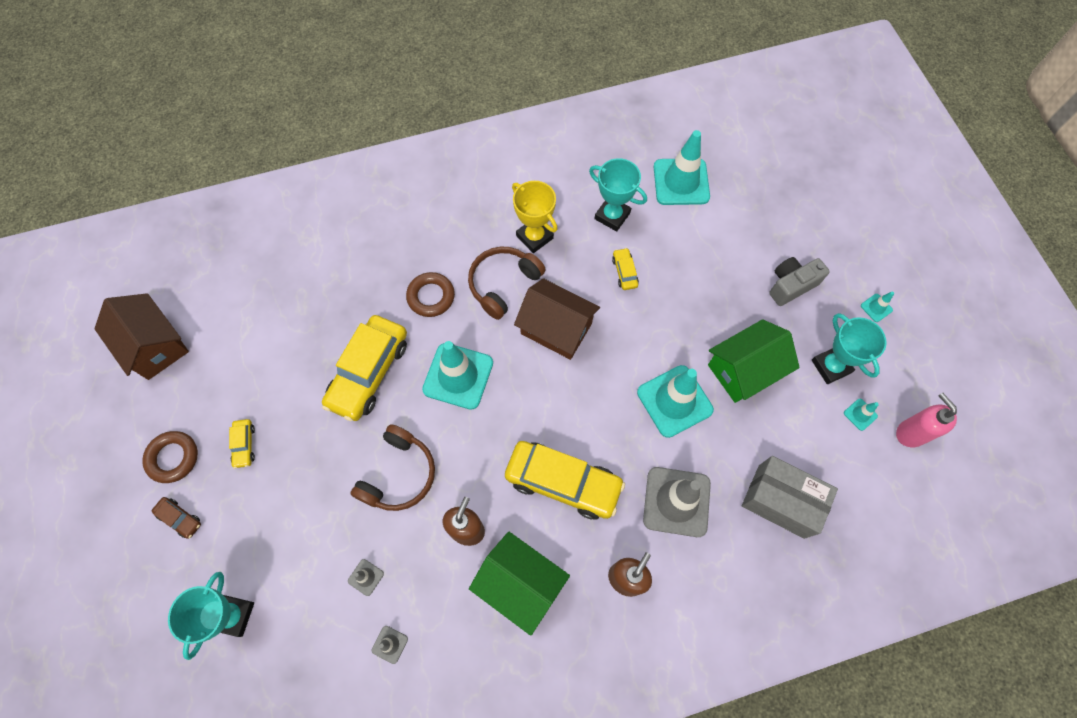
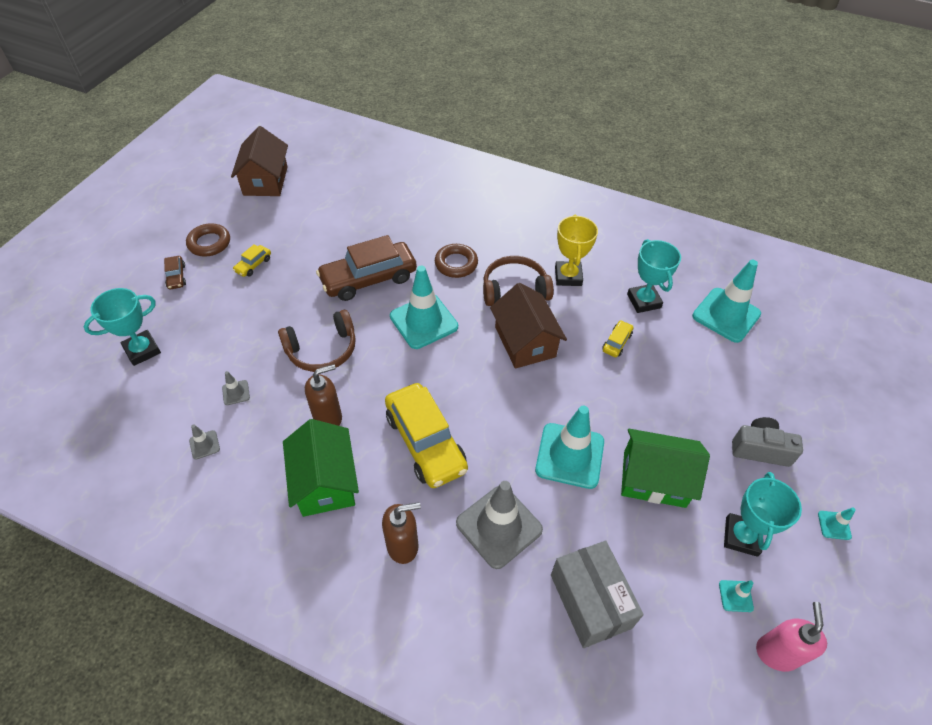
camera: 40 degrees right, 15 degrees down
yellow car [322,315,407,421] -> brown car [316,235,417,301]

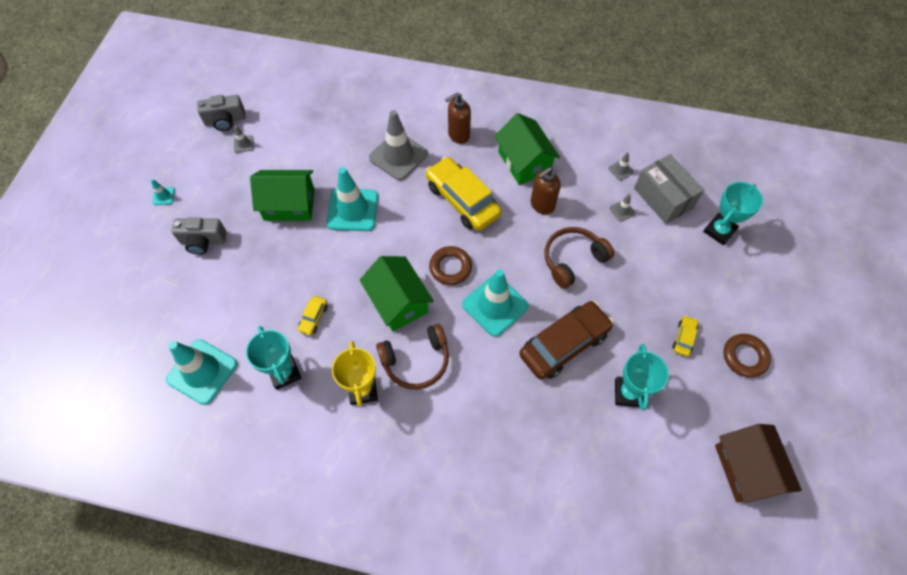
camera: 170 degrees right, 10 degrees up
brown car [164,256,186,289] -> none
brown ring [435,244,478,278] -> brown ring moved to [429,246,472,285]
brown house [490,283,567,369] -> green house [360,256,434,331]
grey box [551,541,644,648] -> grey box moved to [634,154,704,224]
turquoise traffic cone [719,580,754,612] -> grey traffic cone [234,125,254,153]
turquoise trophy [724,472,802,557] -> turquoise trophy moved to [615,344,669,410]
pink soap dispenser [756,602,827,672] -> grey camera [197,95,245,131]

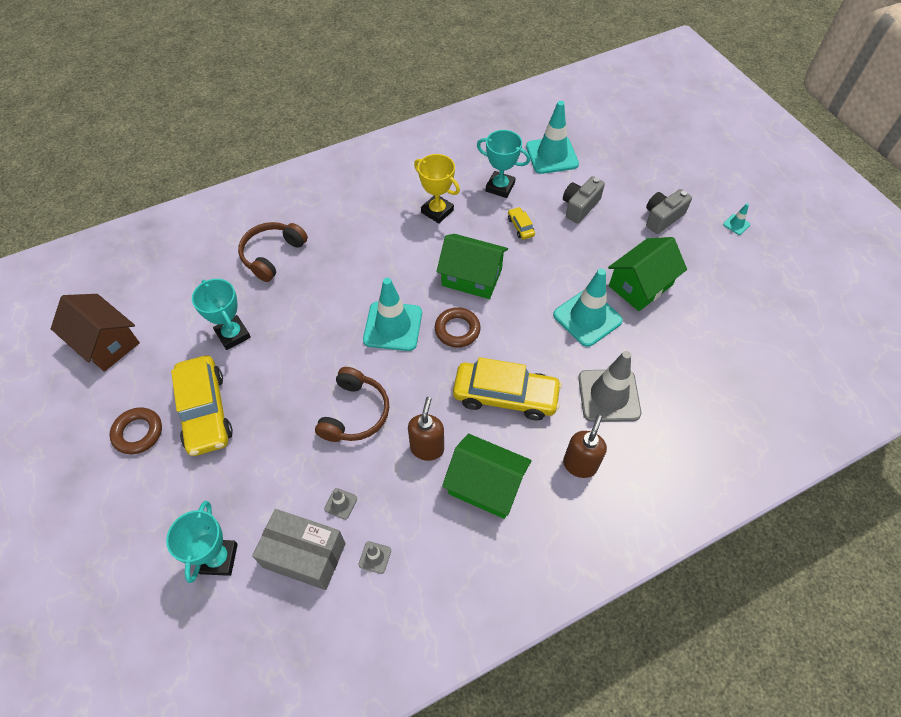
camera: 140 degrees right, 5 degrees down
grey camera [197,95,245,131] -> grey camera moved to [563,176,605,224]
grey traffic cone [234,125,254,153] -> none
brown headphones [376,324,449,389] -> brown headphones moved to [238,222,308,282]
brown car [519,301,614,379] -> none
yellow car [673,315,698,357] -> yellow car [171,355,233,456], size x2.29

